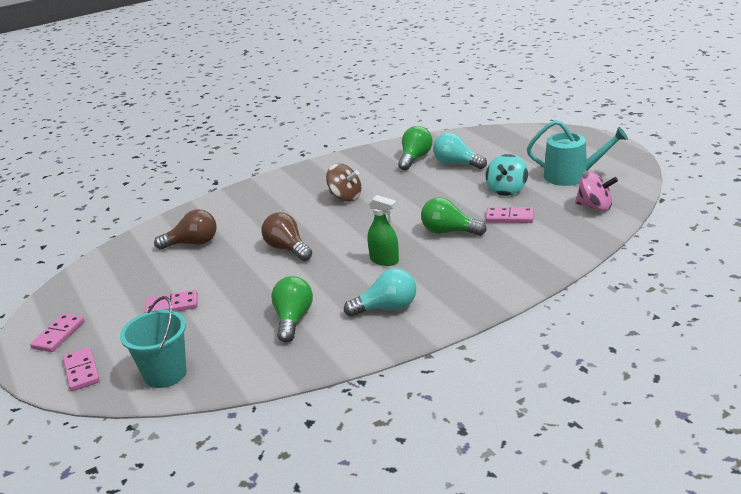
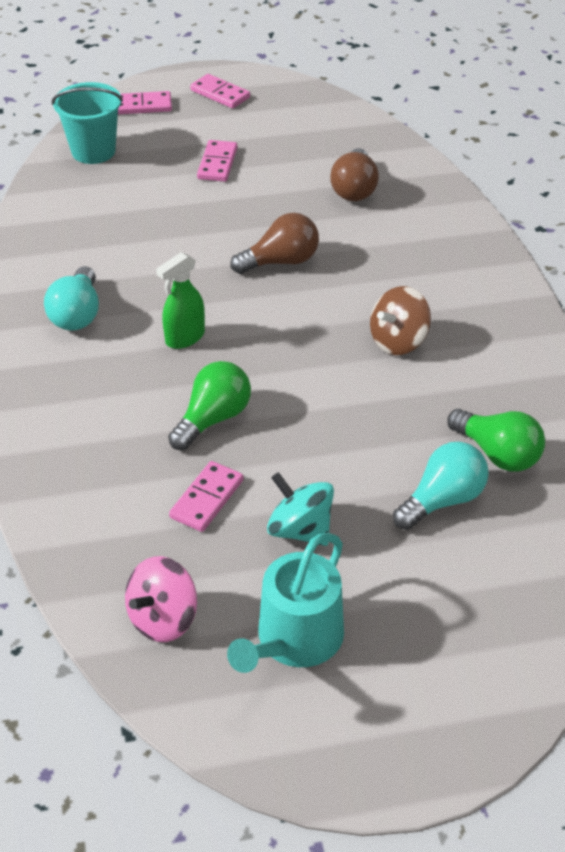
camera: 105 degrees right, 15 degrees up
green light bulb [271,276,313,342] -> none

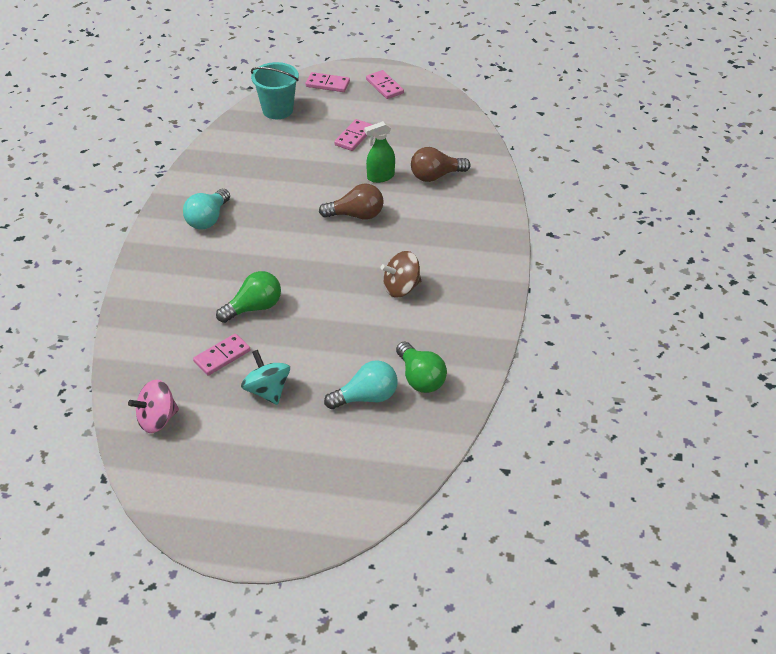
camera: 20 degrees right, 0 degrees up
green spray bottle [156,252,205,349] -> green spray bottle moved to [364,121,395,183]
turquoise watering can [227,533,344,673] -> none
brown light bulb [330,148,379,201] -> brown light bulb turned 45 degrees clockwise [411,147,471,182]

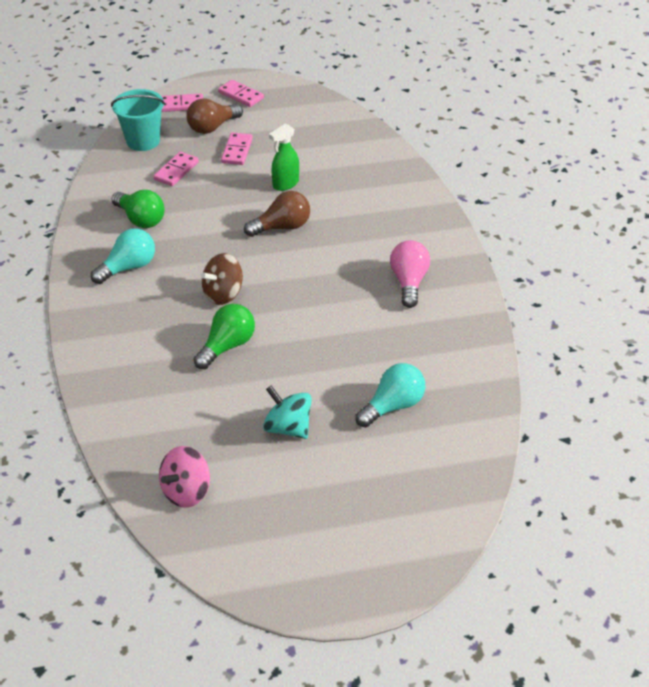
camera: 20 degrees left, 0 degrees up
turquoise light bulb [183,189,230,229] -> turquoise light bulb turned 135 degrees counterclockwise [91,228,155,284]
pink domino [193,334,250,376] -> pink domino moved to [154,152,199,186]
brown spinning top [381,251,421,298] -> brown spinning top moved to [201,253,243,305]
green light bulb [396,341,447,393] -> green light bulb moved to [112,190,165,228]
brown light bulb [411,147,471,182] -> brown light bulb moved to [186,98,243,134]
none -> pink light bulb [390,240,430,308]

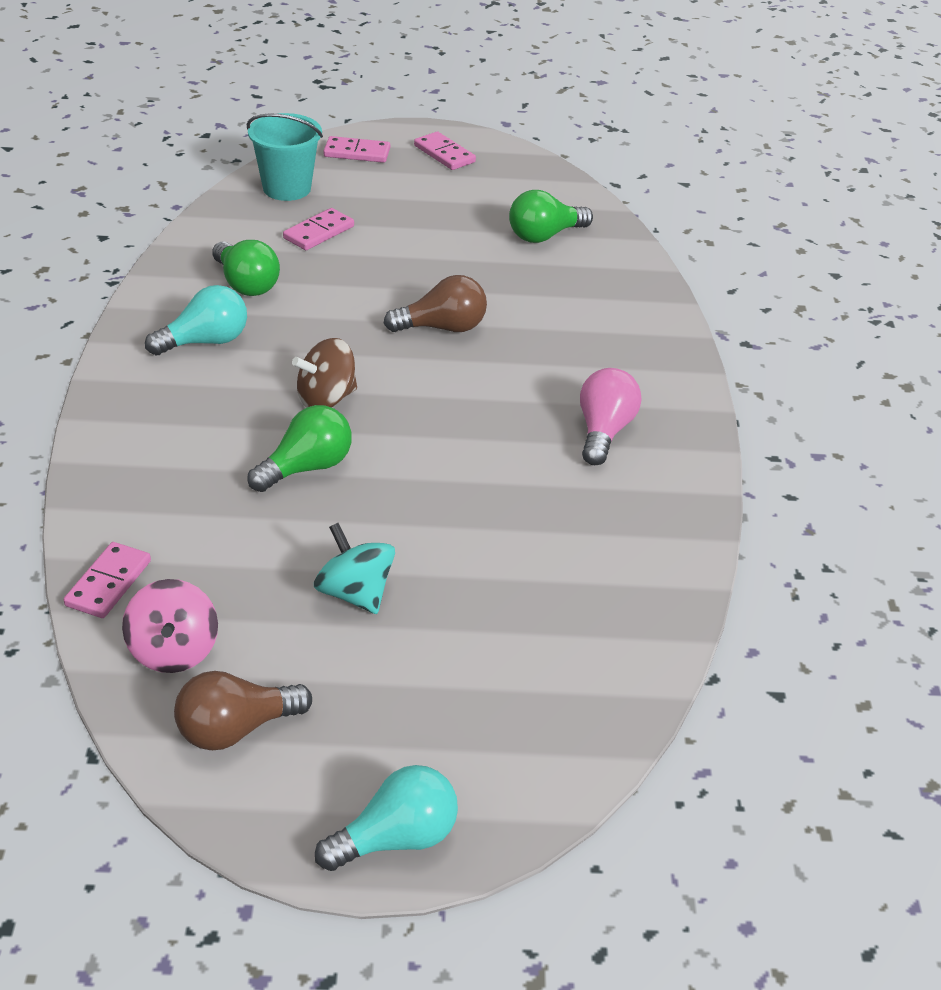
camera: 10 degrees right, 5 degrees down
pink spinning top [159,446,210,508] -> pink spinning top turned 60 degrees counterclockwise [122,579,218,673]
brown light bulb [186,98,243,134] -> brown light bulb moved to [174,671,312,750]
pink domino [221,132,253,165] -> pink domino moved to [64,542,151,618]
green spray bottle [269,123,299,191] -> none
turquoise light bulb [355,363,425,428] -> turquoise light bulb moved to [315,765,458,871]
none -> green light bulb [509,190,593,243]

